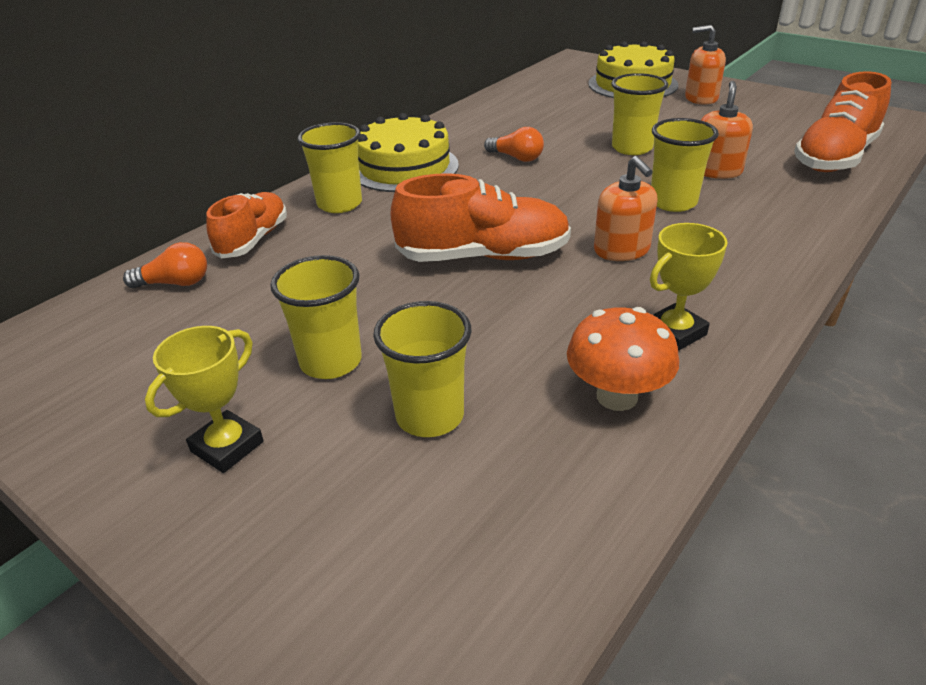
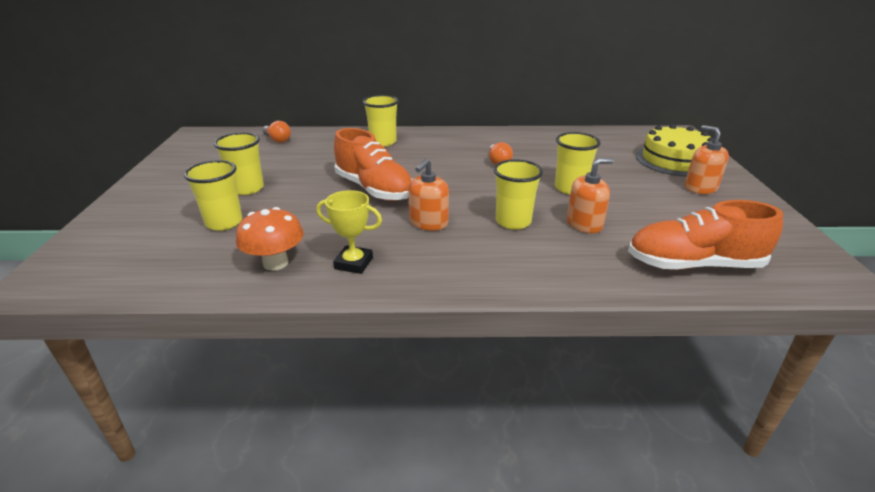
camera: 50 degrees right, 5 degrees down
yellow trophy [145,326,264,473] -> none
orange shoe [206,192,287,259] -> none
yellow cake [358,113,459,192] -> none

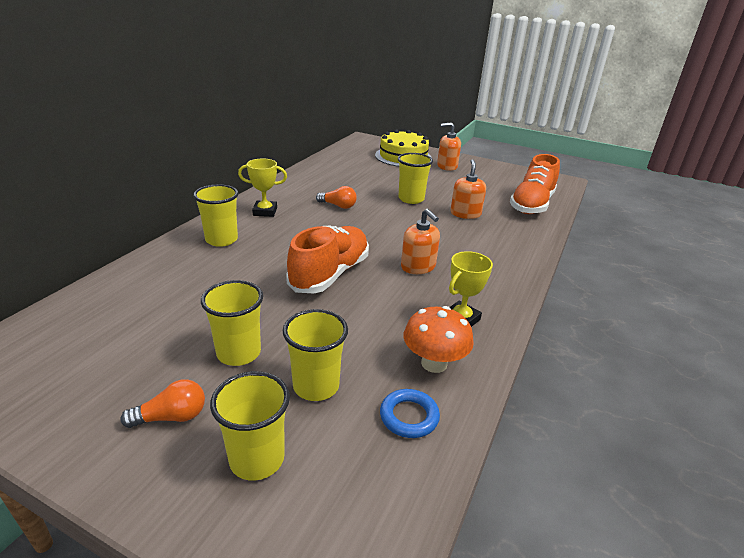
camera: 65 degrees left, 0 degrees up
orange light bulb [263,121,291,143] -> orange light bulb moved to [121,380,205,428]
orange shoe [334,128,412,201] -> orange shoe turned 45 degrees counterclockwise [286,225,369,294]
yellow cup [493,159,543,230] -> yellow cup moved to [210,371,290,481]
none -> yellow trophy [238,158,287,217]
none -> blue ring [380,389,440,438]

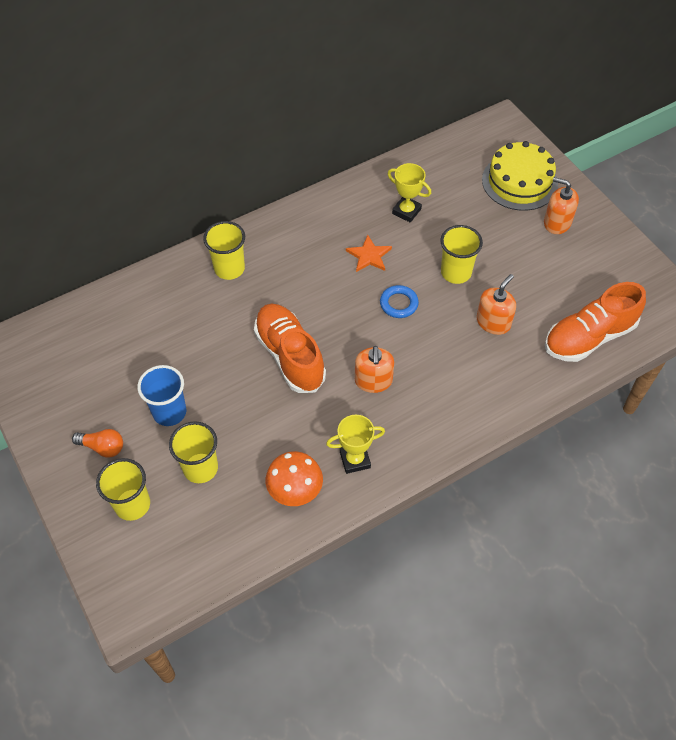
camera: 35 degrees right, 25 degrees up
yellow cup [201,280,263,366] -> blue cup [137,365,186,426]
yellow trophy [238,158,287,217] -> yellow trophy moved to [388,163,431,223]
orange shoe [286,225,369,294] -> orange shoe turned 90 degrees counterclockwise [254,304,326,393]
orange light bulb [316,186,357,209] -> orange star [346,235,392,272]
blue ring [380,389,440,438] -> blue ring moved to [380,285,419,318]

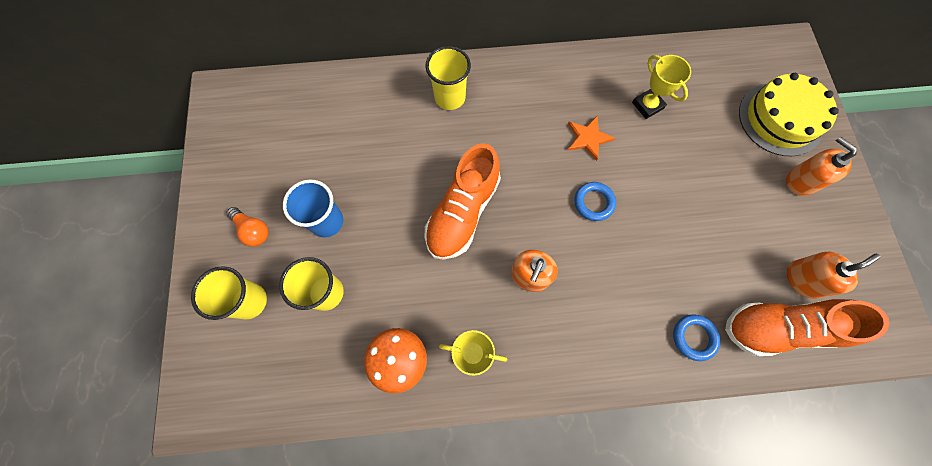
camera: 25 degrees right, 15 degrees up
orange shoe [254,304,326,393] -> orange shoe turned 150 degrees counterclockwise [425,143,501,260]
yellow cup [440,225,483,284] -> none
orange soap dispenser [476,274,516,335] -> orange soap dispenser moved to [787,252,881,299]
none -> blue ring [673,315,720,361]

